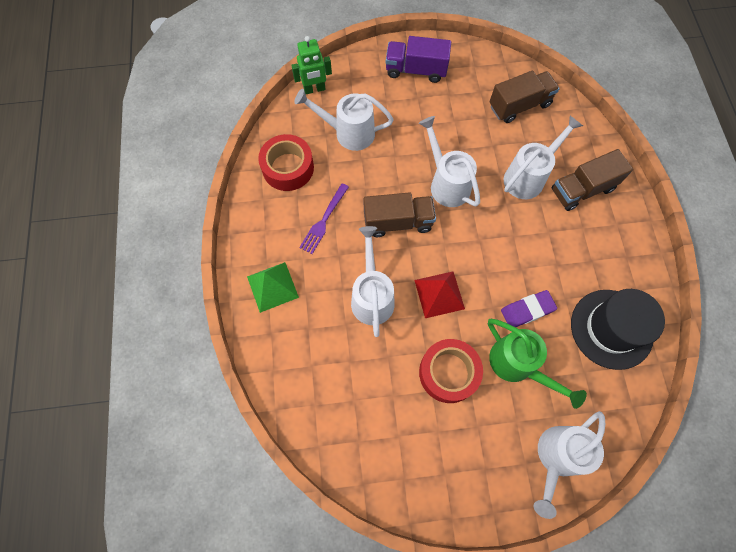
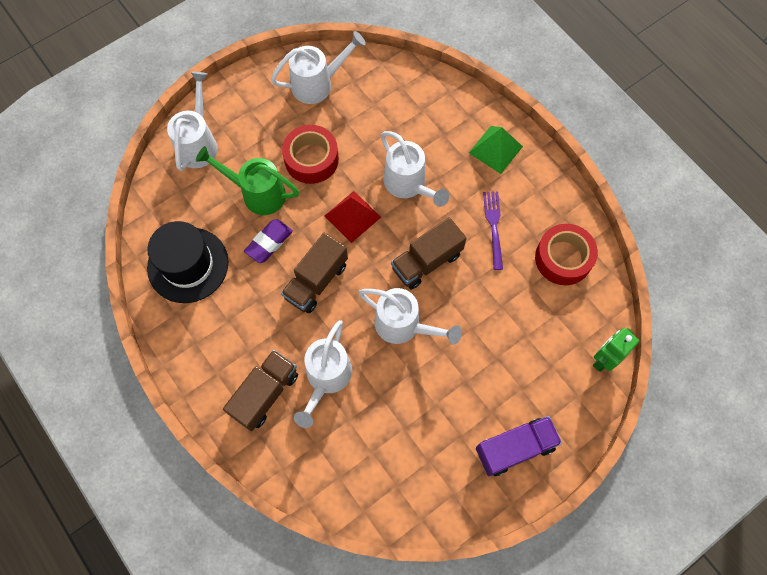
camera: 150 degrees right, 0 degrees up
white watering can [294,89,394,151] -> white watering can moved to [271,31,366,104]
brown truck [489,71,560,123] -> brown truck moved to [281,233,348,313]

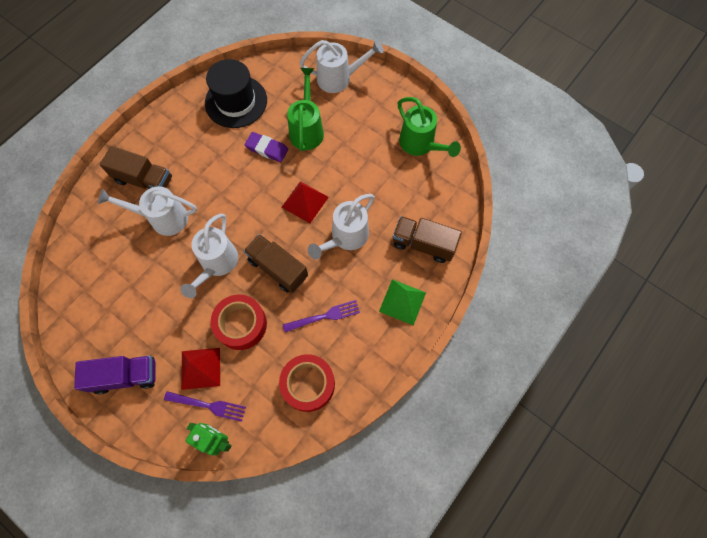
camera: 75 degrees right, 0 degrees up
white watering can [271,31,366,104] -> green watering can [398,97,461,157]
brown truck [281,233,348,313] -> brown truck moved to [393,216,462,263]
red tape [282,125,339,184] -> red tape moved to [211,295,267,350]
purple truck [476,416,562,476] -> purple truck turned 60 degrees counterclockwise [74,356,155,395]
none -> purple fork [164,391,246,422]
none -> red pyramid [181,348,220,390]

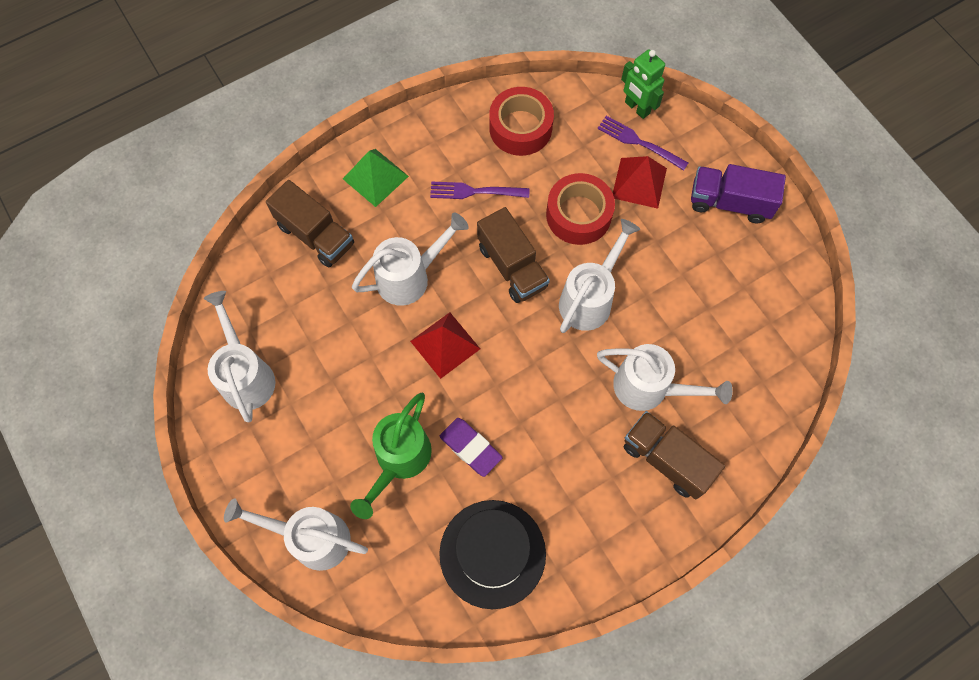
camera: 160 degrees left, 0 degrees up
green watering can [398,97,461,157] -> white watering can [204,291,276,422]

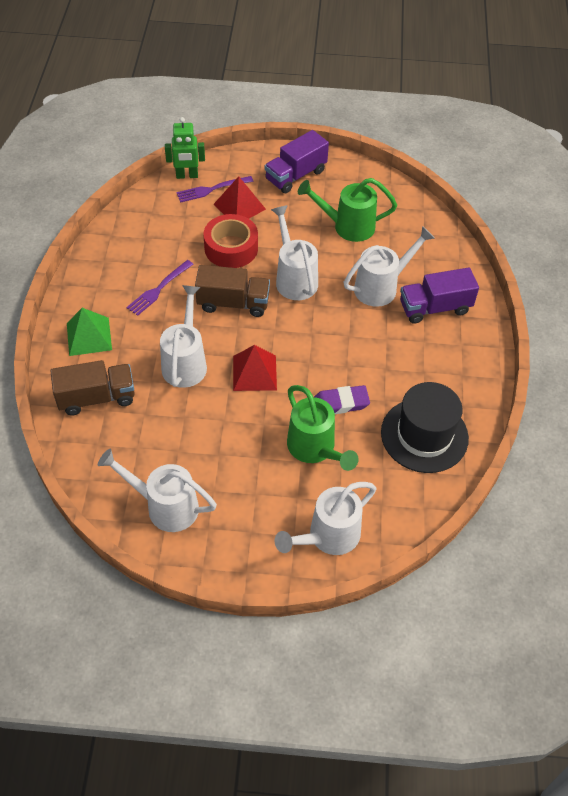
camera: 55 degrees left, 15 degrees down
red tape [489,87,554,156] -> none
brown truck [624,411,725,499] -> purple truck [400,267,479,324]
none -> green watering can [298,178,397,242]

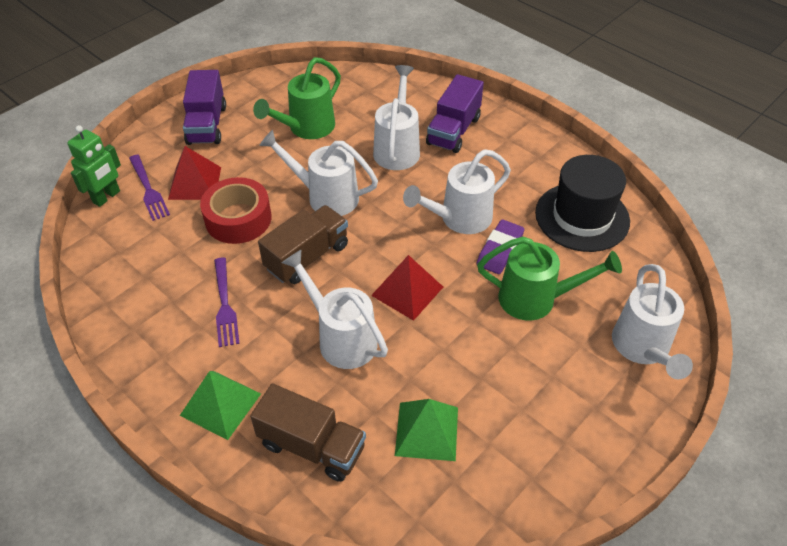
camera: 50 degrees left, 5 degrees down
brown truck [51,360,135,416] -> brown truck turned 90 degrees clockwise [250,383,366,482]
white watering can [98,449,217,532] -> white watering can moved to [403,149,511,234]
purple fork [176,176,253,202] -> purple fork turned 45 degrees counterclockwise [129,154,170,221]
none -> green pyramid [395,399,458,461]

